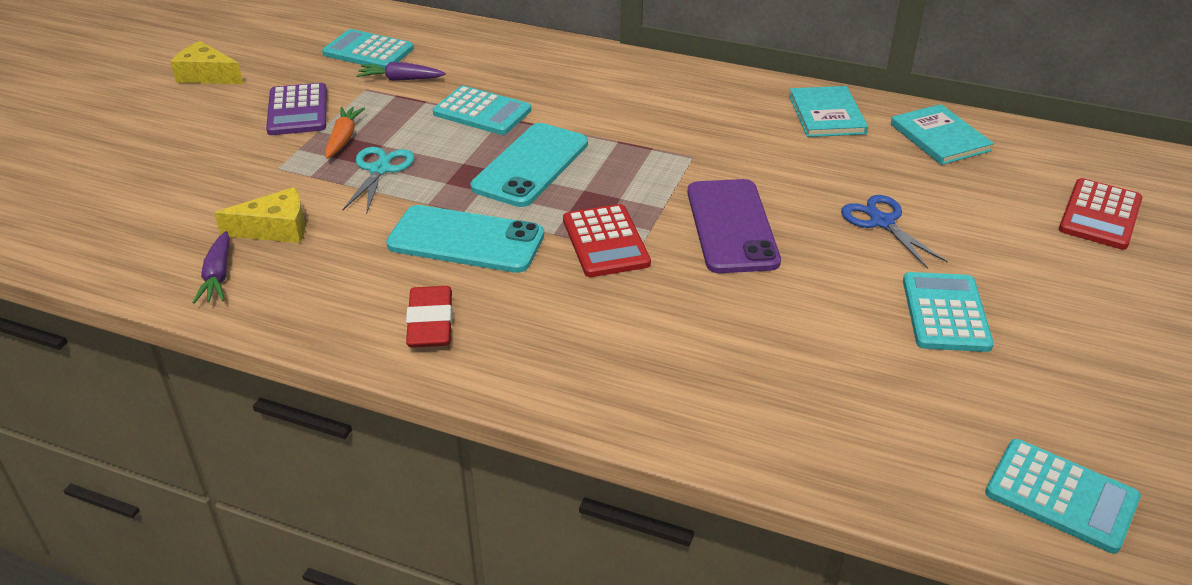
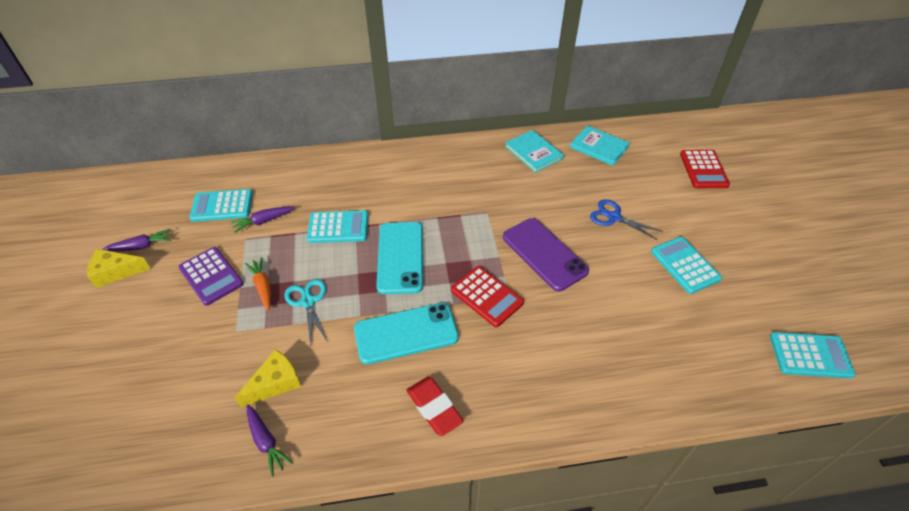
camera: 30 degrees left, 10 degrees up
none -> purple carrot [102,229,171,251]

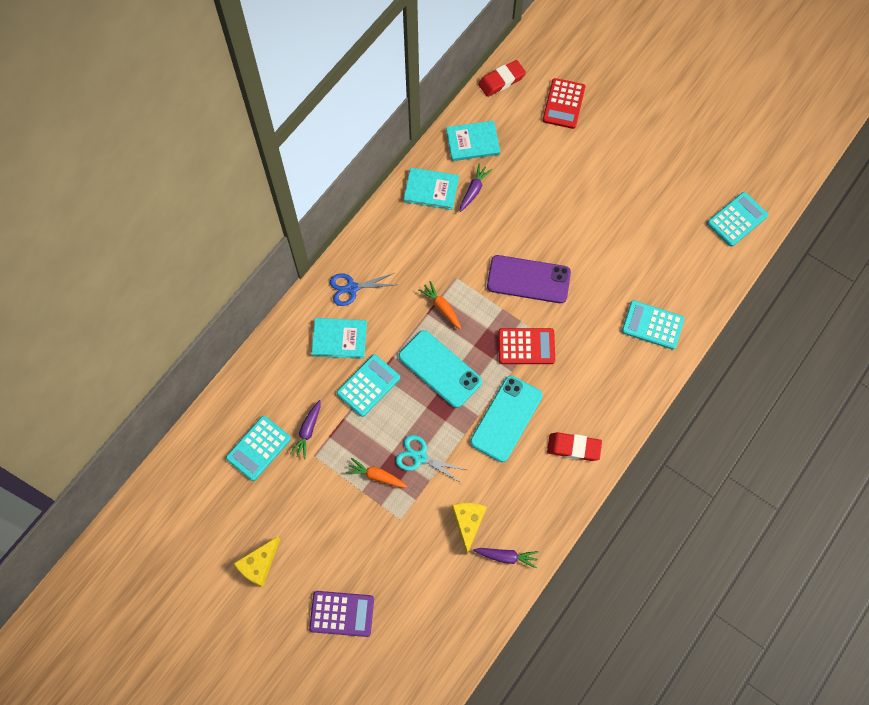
camera: 45 degrees left, 20 degrees up
purple carrot [102,229,171,251] -> purple carrot moved to [460,164,492,212]
purple calculator [178,247,244,306] -> purple calculator moved to [309,591,374,637]
blue scissors [590,199,663,240] -> blue scissors moved to [330,273,395,306]
turquoise calculator [651,237,722,294] -> turquoise calculator moved to [622,300,684,350]
red calculator [680,150,730,188] -> red calculator turned 60 degrees clockwise [543,78,585,129]
none -> turquoise book [311,318,367,359]
none -> orange carrot [418,281,461,329]
none -> red eraser [478,60,526,97]

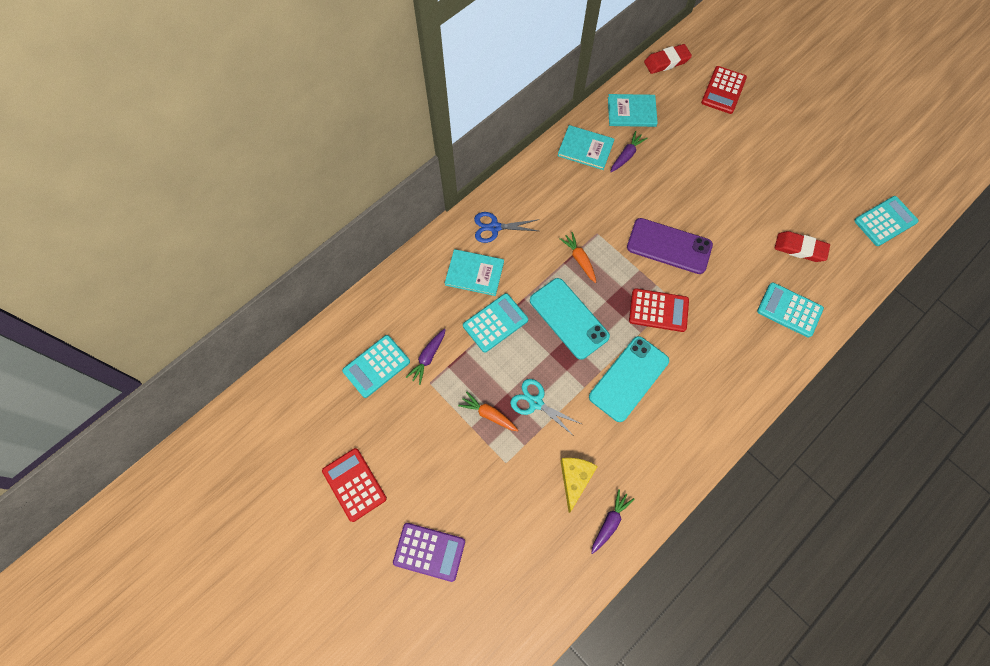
camera: 10 degrees right, 0 degrees up
yellow cheese [234,537,280,587] -> red calculator [322,448,387,522]
purple carrot [473,548,538,568] -> purple carrot turned 75 degrees counterclockwise [591,489,634,554]
red eraser [547,432,602,461] -> red eraser moved to [775,231,830,262]

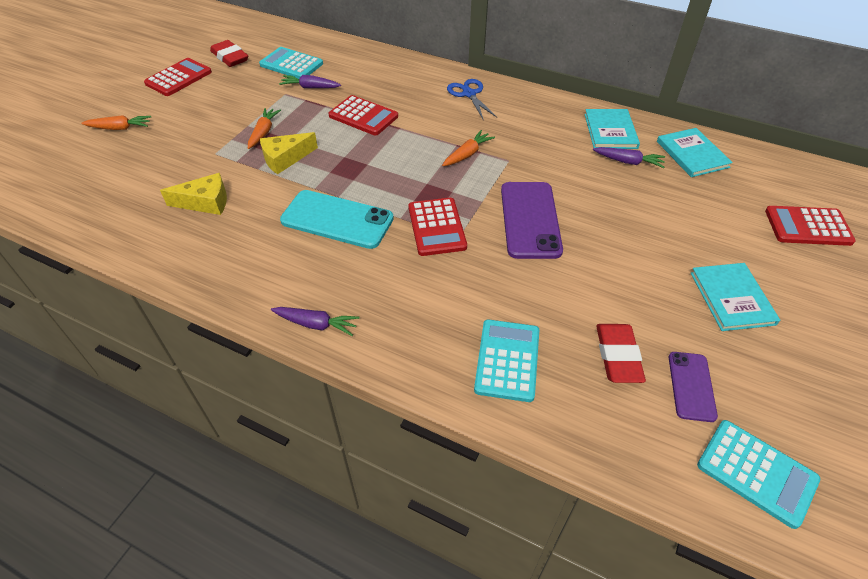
camera: 70 degrees right, 20 degrees down
purple calculator [393,523,465,582] -> orange carrot [81,115,151,130]
turquoise book [445,249,504,296] -> turquoise book moved to [691,263,780,331]
turquoise calculator [463,293,528,352] -> red calculator [328,95,398,135]
turquoise scissors [510,379,581,436] -> yellow cheese [260,132,318,174]
turquoise phone [530,278,610,360] -> none
purple carrot [591,489,634,554] -> purple carrot moved to [271,307,360,336]
red eraser [644,44,692,74] -> red eraser moved to [210,40,248,67]
none -> purple phone [669,352,718,422]

